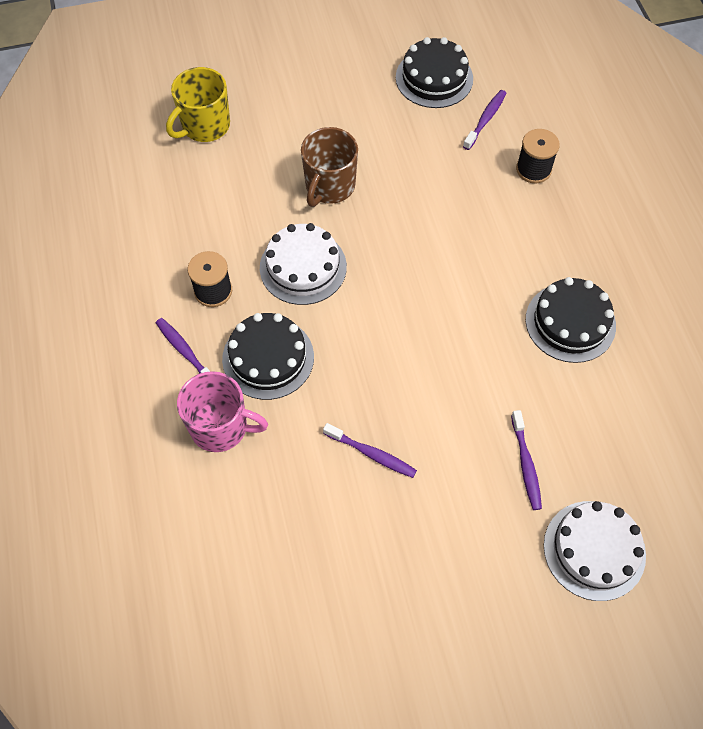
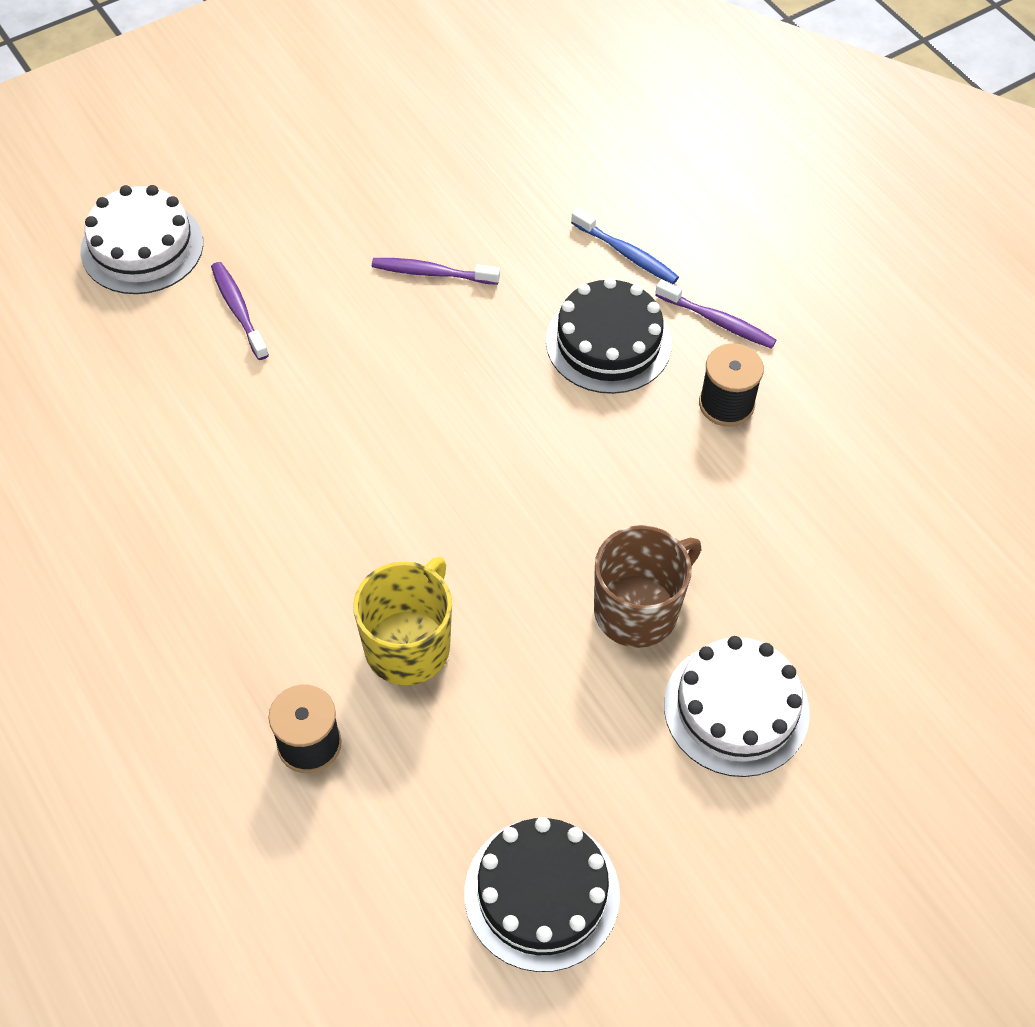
camera: 160 degrees right, 5 degrees down
yellow mug [166,67,230,142] -> yellow mug moved to [353,557,452,685]
pink mug [177,371,268,452] -> blue toothbrush [571,208,679,284]
white cake [260,223,347,305] -> white cake moved to [664,636,810,777]
brown mug [301,127,358,207] -> brown mug turned 45 degrees clockwise [594,525,702,648]
purple toothbrush [463,90,506,150] -> none
black cake [526,277,616,363] -> none

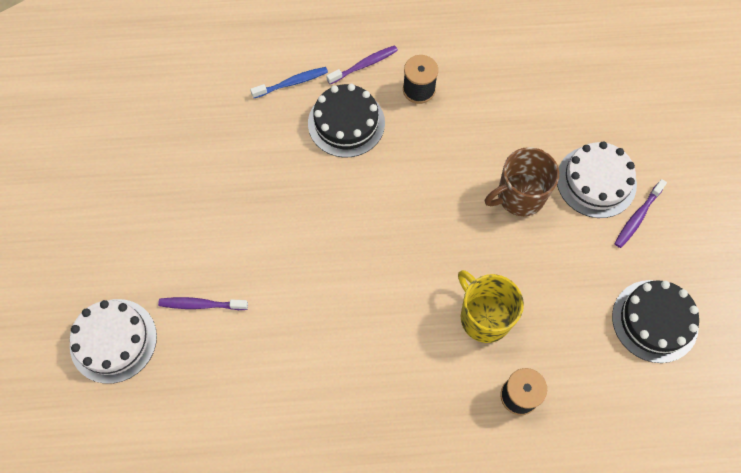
camera: 60 degrees left, 10 degrees up
purple toothbrush [372,258,500,285] -> purple toothbrush moved to [615,179,667,248]
brown mug [594,525,702,648] -> brown mug turned 105 degrees counterclockwise [485,147,559,216]

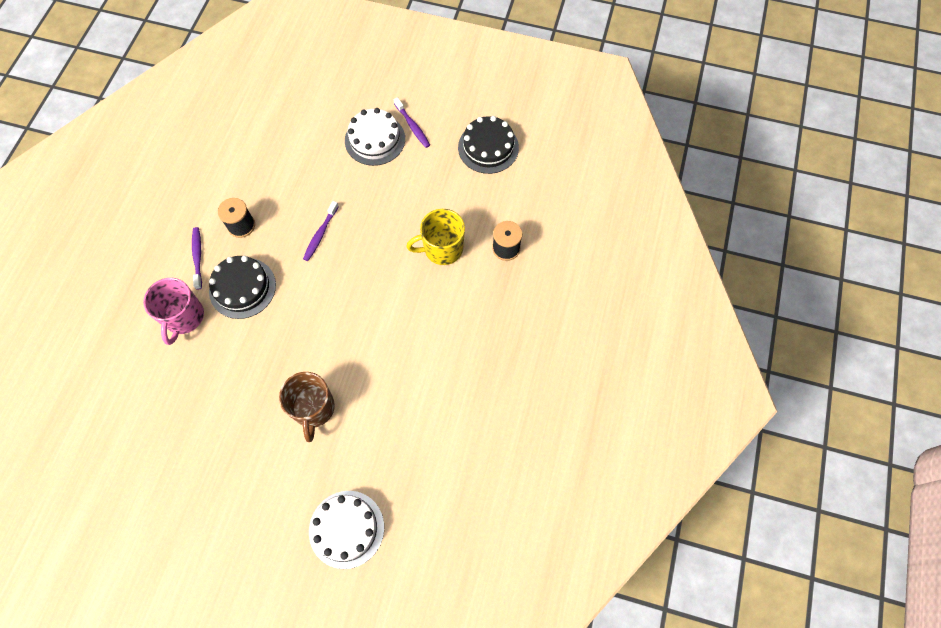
camera: 70 degrees left, 0 degrees up
purple toothbrush [158,297,248,310] -> purple toothbrush moved to [303,201,339,261]
blue toothbrush [250,67,328,98] -> pink mug [143,278,204,345]
brown mug [485,147,559,216] -> brown mug moved to [279,372,335,442]

